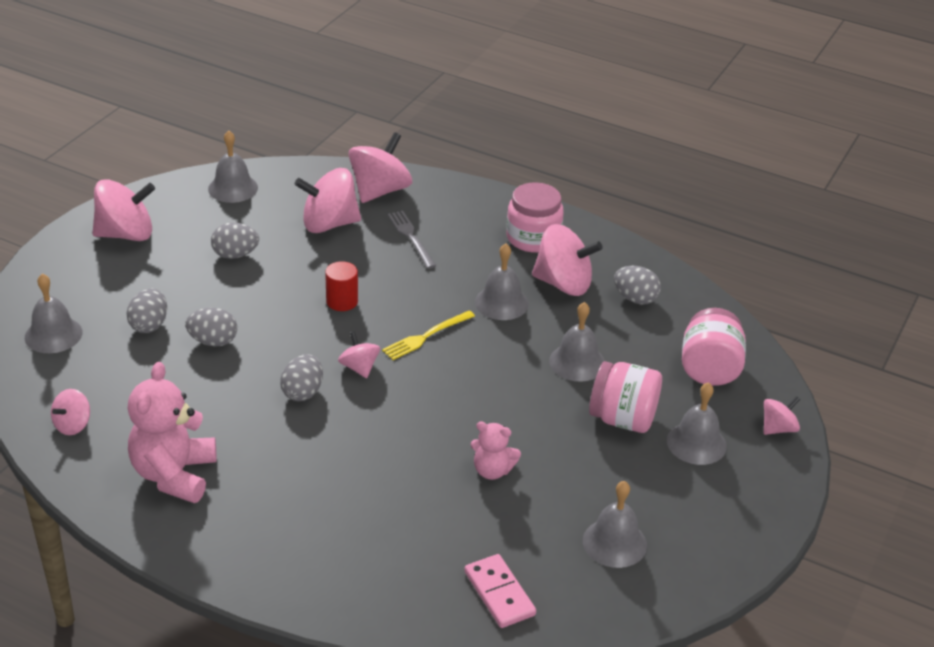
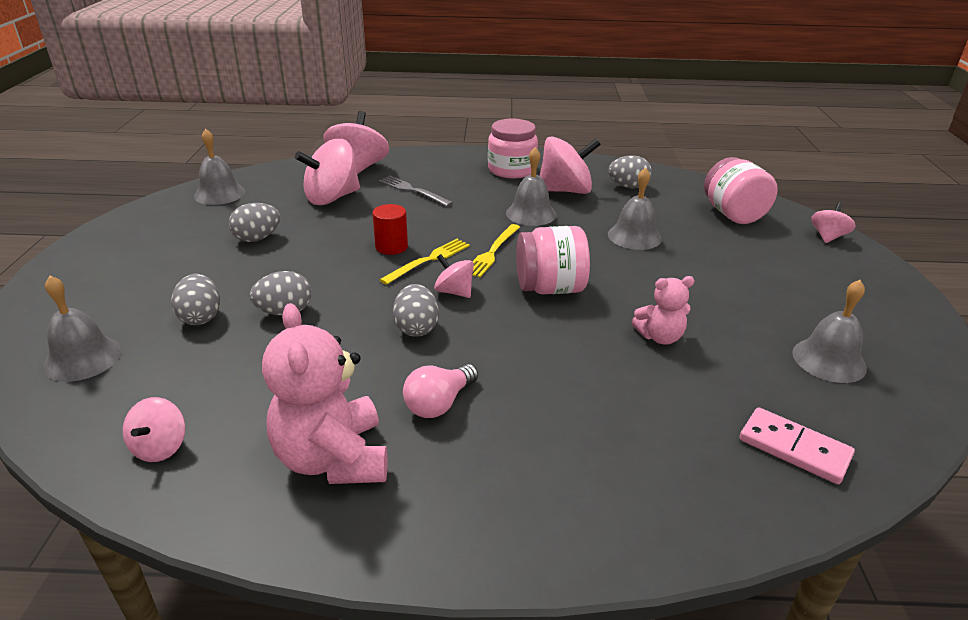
camera: 25 degrees left, 5 degrees down
pink spinning top [92,179,155,241] -> none
pink jar [589,361,662,433] -> pink jar moved to [516,226,590,294]
grey bell [667,382,727,465] -> none
none -> yellow fork [379,239,470,285]
none -> pink light bulb [403,364,478,418]

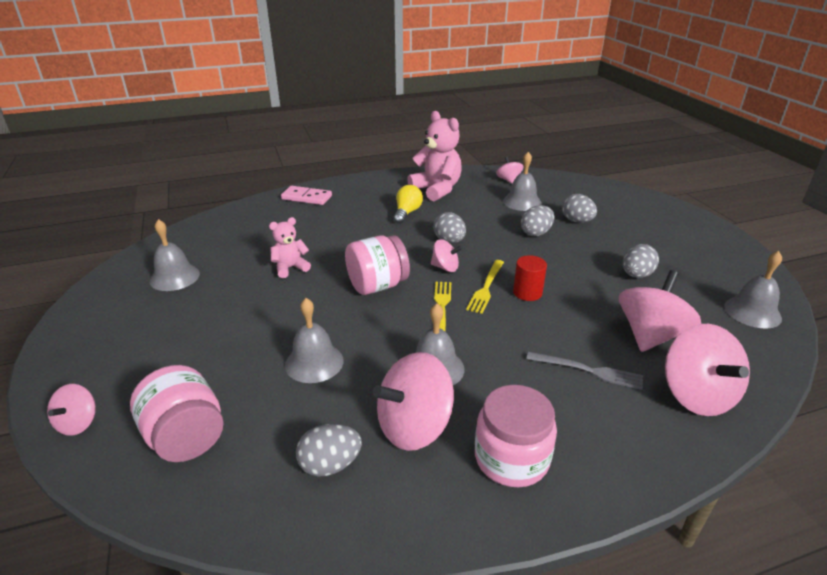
camera: 160 degrees right, 0 degrees up
grey bell [43,276,122,382] -> grey bell moved to [503,152,542,211]
pink light bulb [403,364,478,418] -> yellow light bulb [393,185,423,224]
pink domino [740,407,855,484] -> pink domino moved to [281,186,332,205]

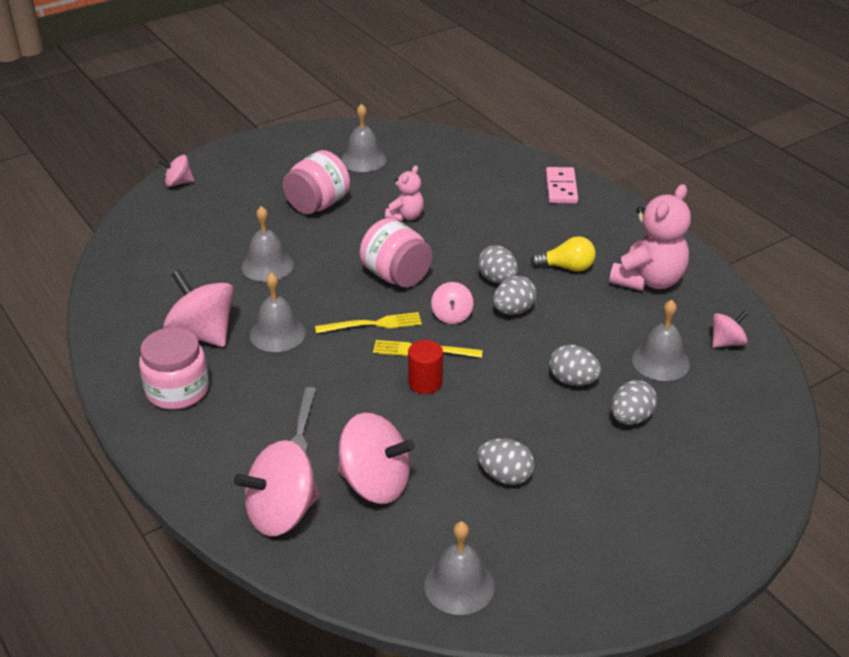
camera: 75 degrees right, 5 degrees up
pink jar [130,365,224,462] -> pink jar moved to [283,150,350,214]
pink teddy bear [269,217,311,278] -> pink teddy bear turned 75 degrees clockwise [385,166,424,222]
grey egg [296,424,362,477] -> grey egg moved to [478,245,518,284]

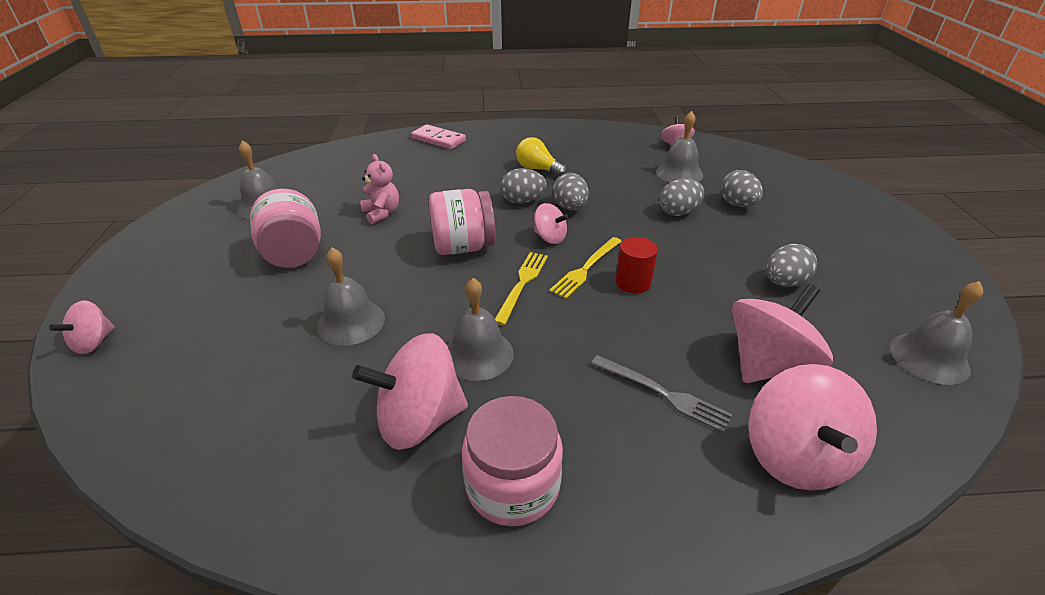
camera: 60 degrees left, 0 degrees up
yellow light bulb [530,236,596,272] -> yellow light bulb turned 90 degrees counterclockwise [516,137,567,177]
pink teddy bear [609,184,691,291] -> none

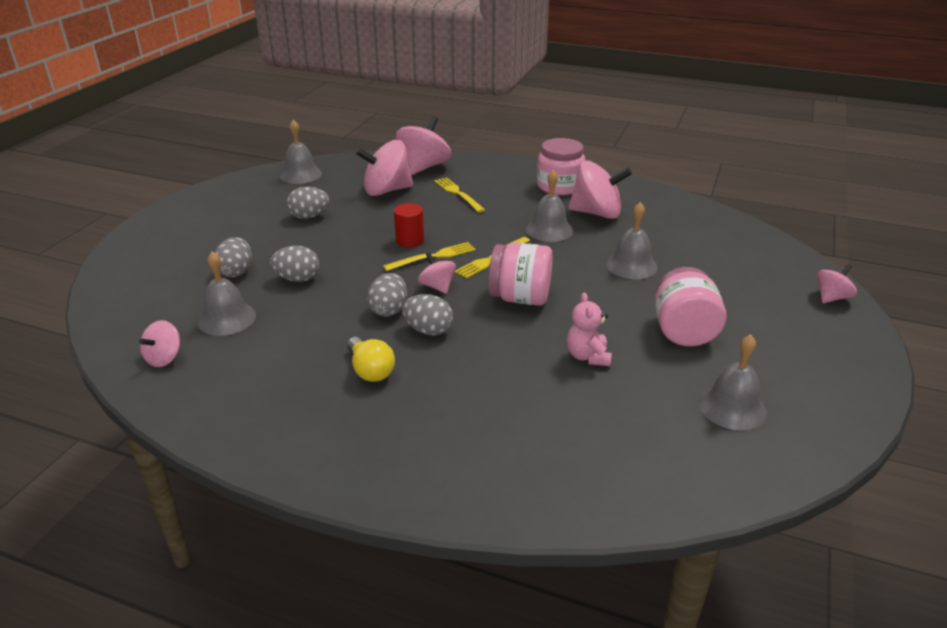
camera: 155 degrees left, 5 degrees down
pink domino [411,125,466,149] -> none
grey fork [591,355,733,433] -> yellow fork [434,177,485,212]

